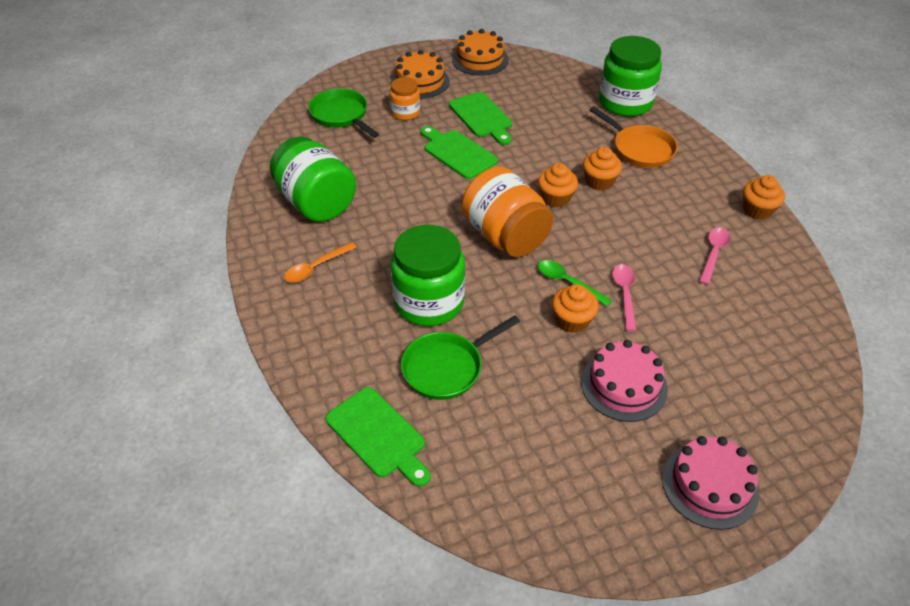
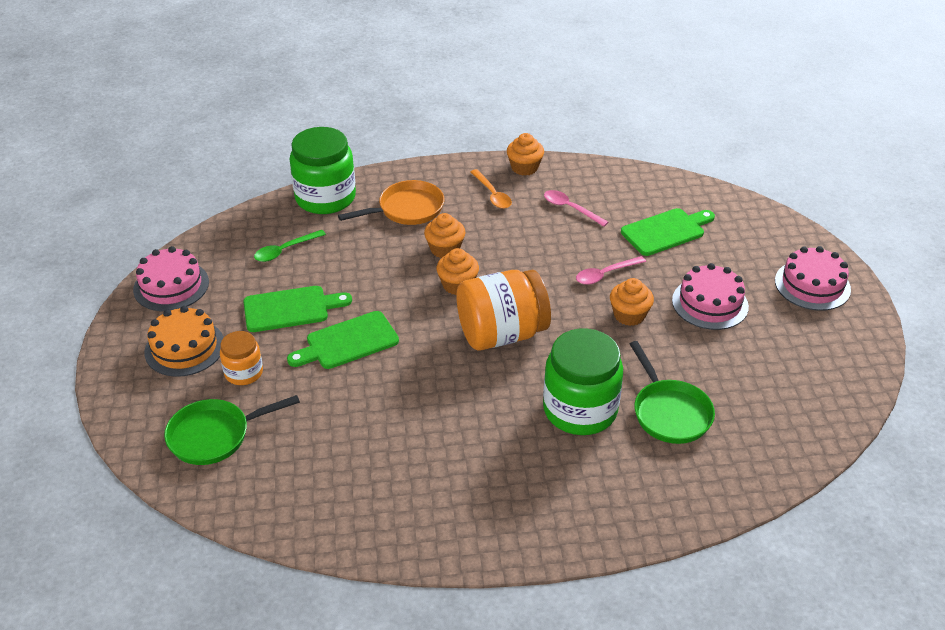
camera: 75 degrees left, 5 degrees down
green jar [270,136,356,222] -> none
orange spoon [284,242,357,283] -> orange spoon moved to [471,169,512,209]
green cutting board [326,387,431,487] -> green cutting board moved to [621,208,715,256]
orange cake [452,29,509,76] -> pink cake [133,246,209,311]
green spoon [538,260,612,306] -> green spoon moved to [254,230,326,262]
pink spoon [612,264,637,331] -> pink spoon turned 45 degrees counterclockwise [576,256,646,285]

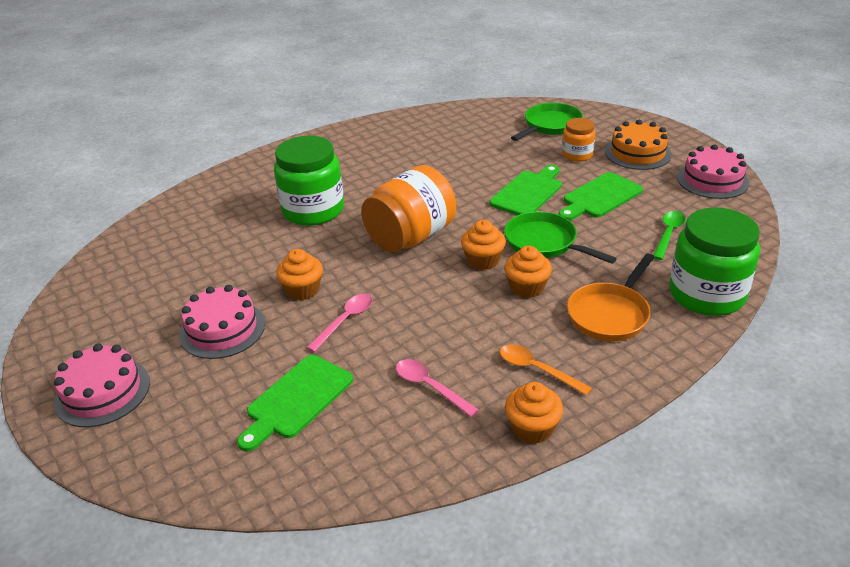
camera: 155 degrees right, 5 degrees down
pink spoon [544,190,609,227] -> pink spoon turned 150 degrees counterclockwise [396,359,479,417]
green pan [630,341,715,444] -> green pan moved to [504,211,617,264]

